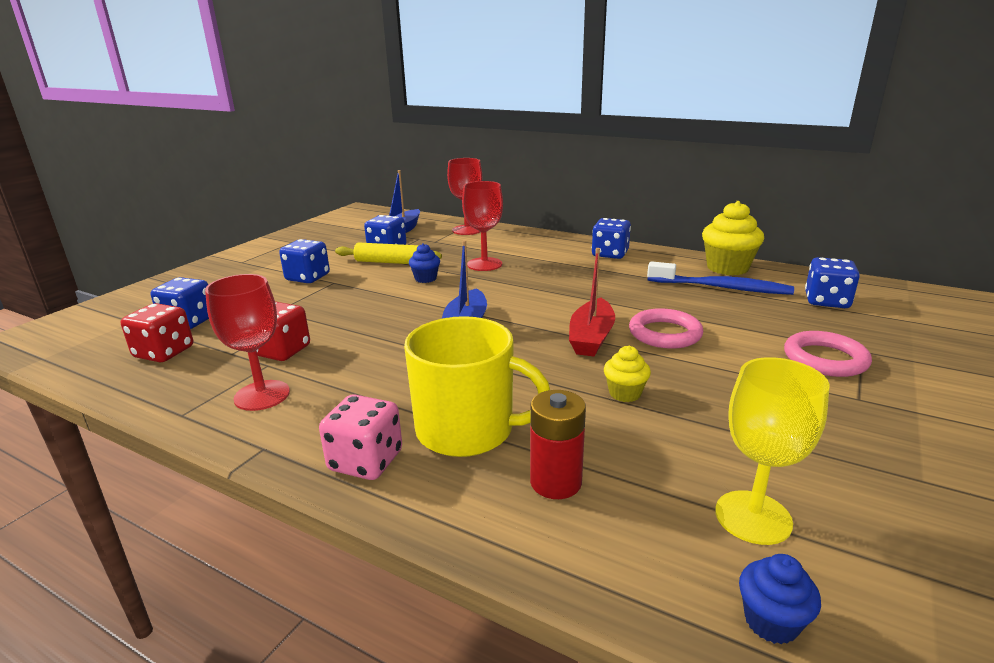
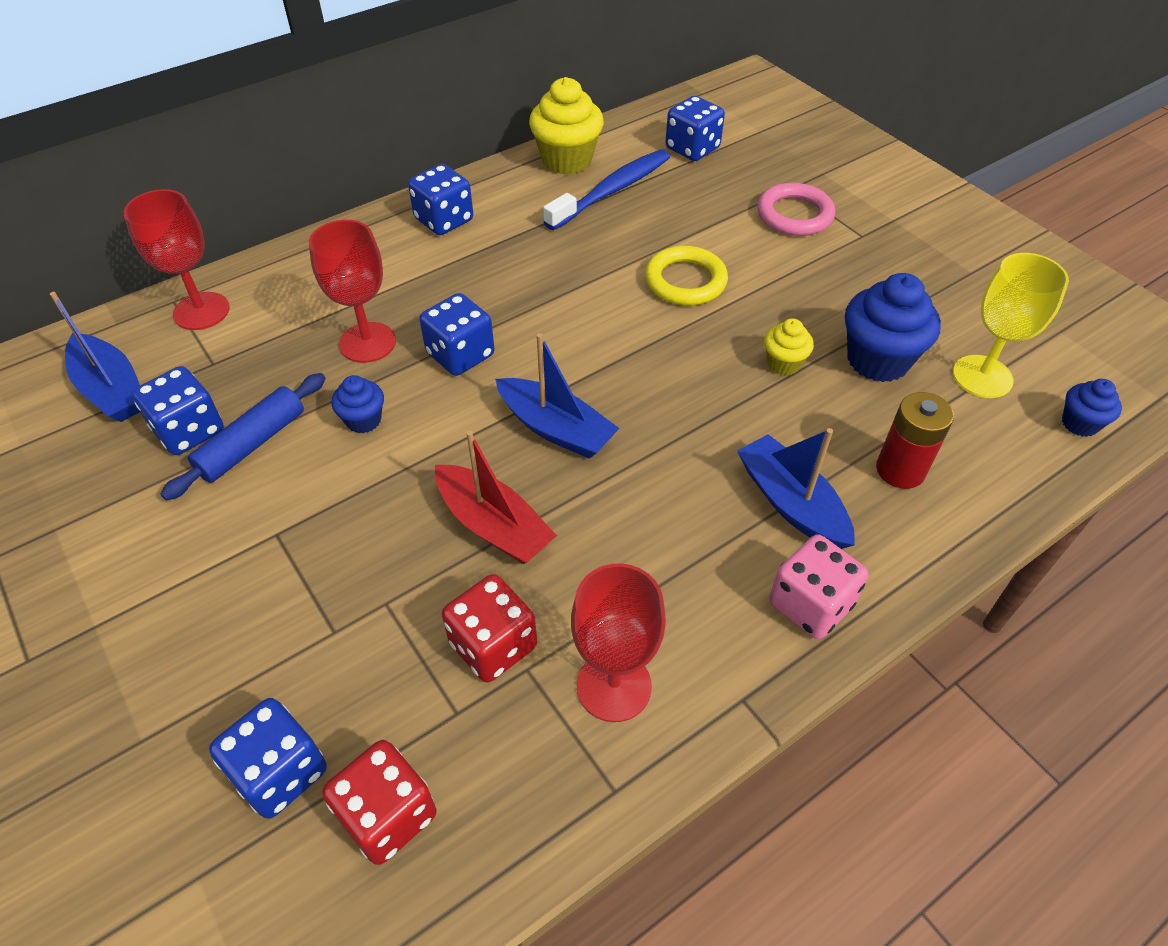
camera: 65 degrees left, 25 degrees up
blue dice [279,239,330,283] -> blue dice moved to [420,293,494,376]
yellow rolling pin [335,242,442,264] -> blue rolling pin [161,373,326,500]
yellow mug [404,316,550,457] -> blue boat [737,428,855,549]
red boat [569,248,615,357] -> red boat moved to [435,431,557,564]
pink ring [629,308,703,349] -> yellow ring [645,246,728,305]
none -> blue cupcake [845,273,941,382]

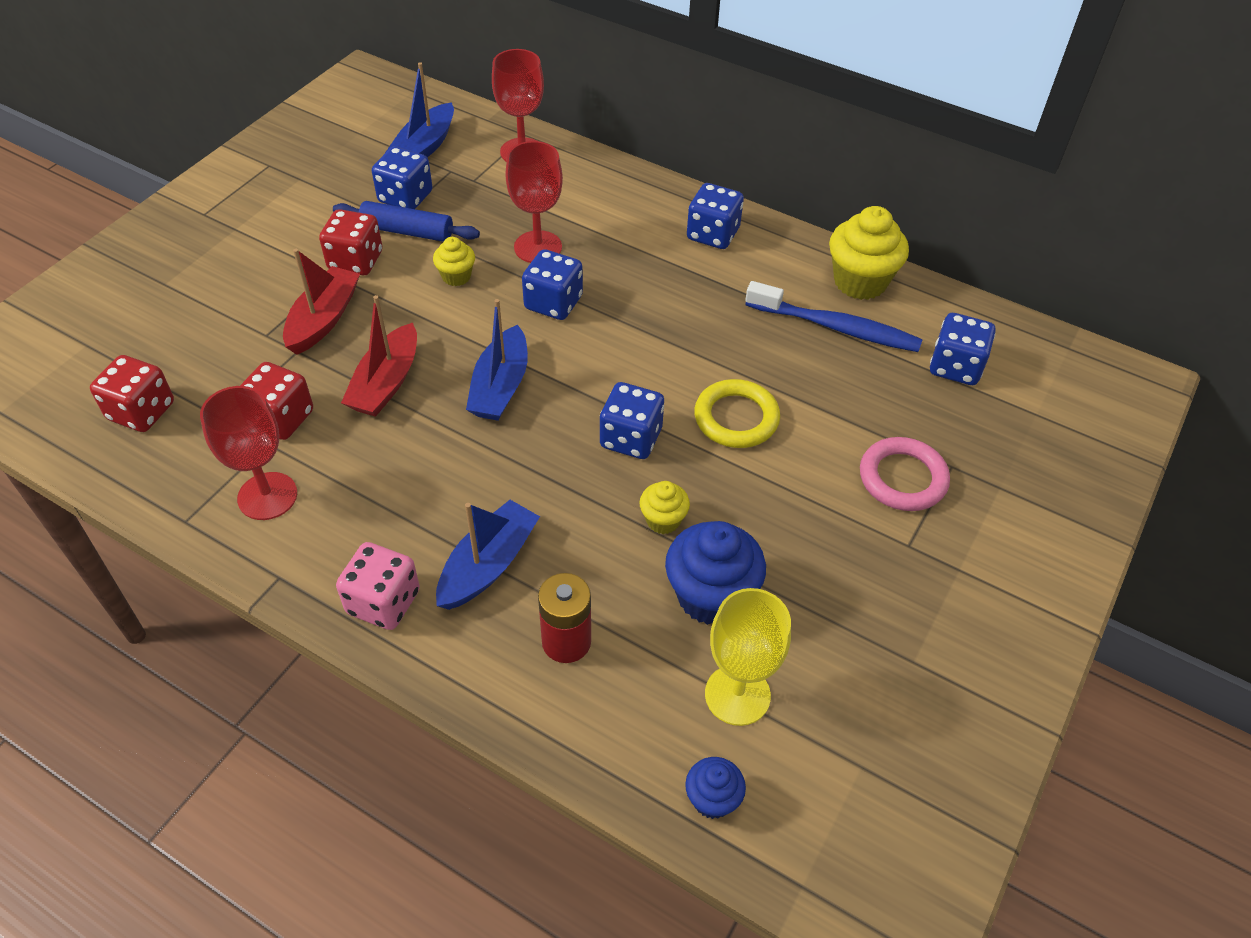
camera: 65 degrees right, 0 degrees up
blue dice [209,698,327,819] -> blue dice moved to [600,382,664,459]
blue cupcake [332,375,384,433] -> yellow cupcake [433,237,475,286]
none -> red boat [283,249,360,355]
none -> red dice [319,209,382,275]

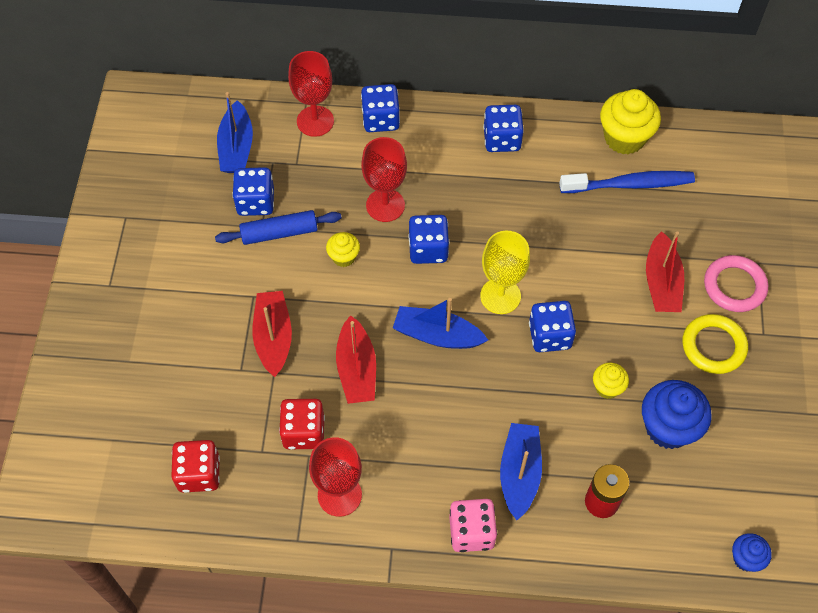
camera: 25 degrees left, 10 degrees up
red dice [319,209,382,275] -> none
blue boat [466,299,528,421] -> blue boat turned 120 degrees clockwise [393,298,488,349]
yellow ring [694,379,780,448] -> yellow ring moved to [682,314,748,374]
yellow goblet [705,588,791,726] -> yellow goblet moved to [480,231,530,314]
blue dice [930,313,996,385] -> blue dice moved to [361,84,400,132]
none -> red boat [646,231,684,312]

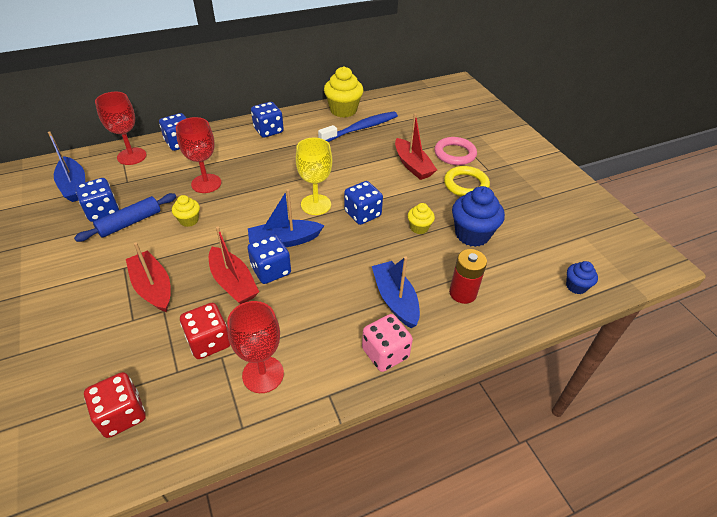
camera: 30 degrees left, 15 degrees down
blue dice [408,215,449,264] -> blue dice moved to [247,235,291,284]

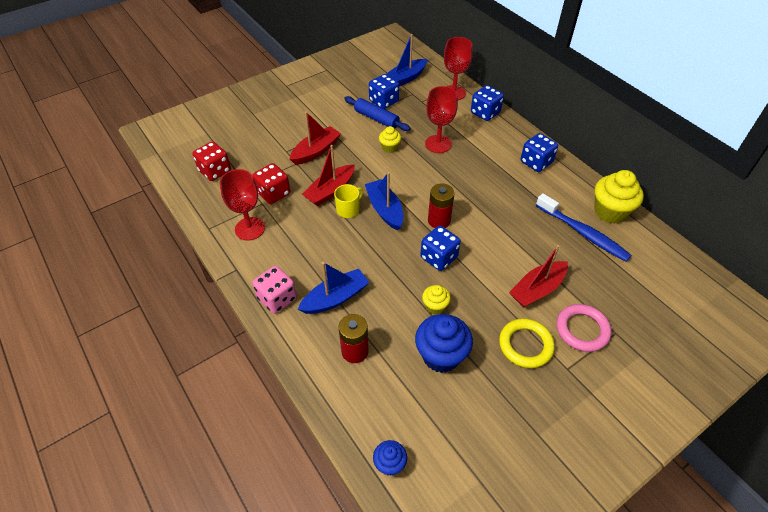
camera: 80 degrees right, 5 degrees up
blue dice [247,235,291,284] -> yellow mug [334,184,363,218]
yellow goblet [296,138,332,215] -> red battery [428,184,455,228]

